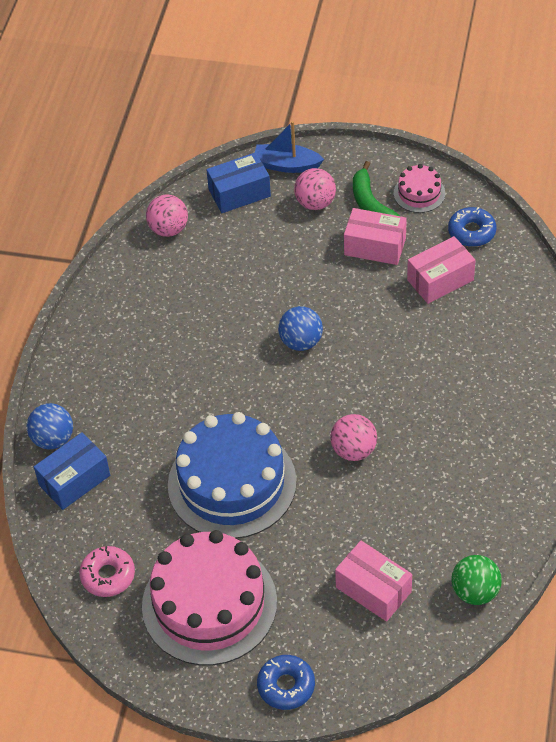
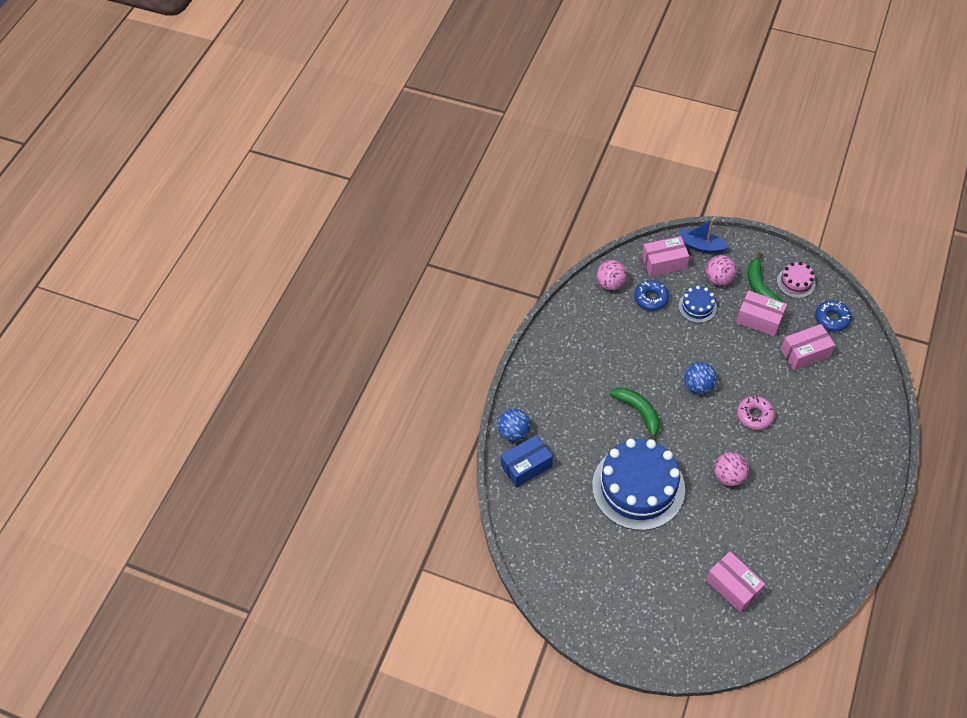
camera: 10 degrees right, 5 degrees up
pink donut [79,546,135,597] -> pink donut moved to [737,396,775,430]
pink cake [142,530,277,665] -> none
blue box [206,152,271,213] -> pink box [642,236,689,277]
blue donut [257,655,315,710] -> blue donut moved to [634,280,669,311]
green ball [451,555,502,605] -> none
none -> green banana [610,388,660,442]
none -> blue cake [679,286,717,323]

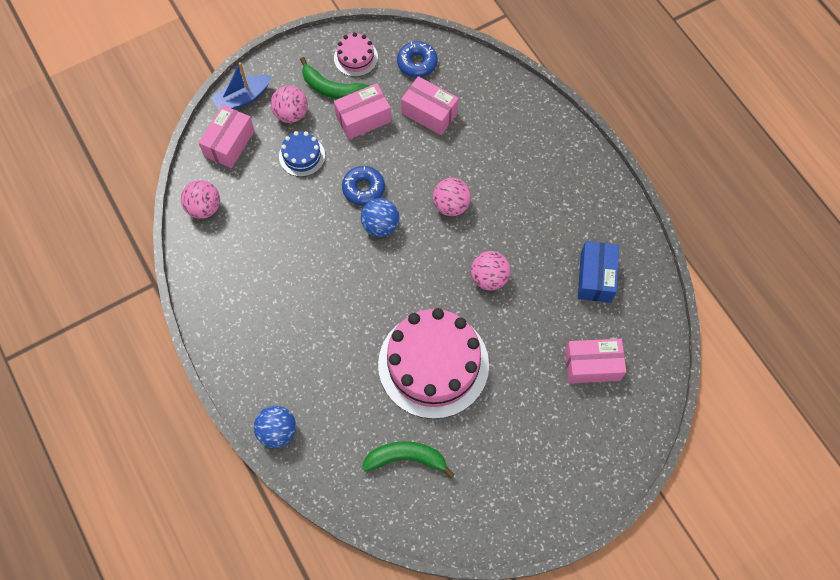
camera: 55 degrees left, 10 degrees up
blue box [501,435,553,488] -> blue box moved to [578,241,619,303]
blue cake [592,439,685,530] -> pink cake [378,308,489,419]
green banana [610,388,660,442] -> green banana moved to [362,441,455,479]
blue donut [634,280,669,311] -> blue donut moved to [342,166,385,206]
pink donut [737,396,775,430] -> pink ball [433,178,471,216]
pink box [781,324,835,370] -> pink box turned 75 degrees counterclockwise [401,76,459,135]

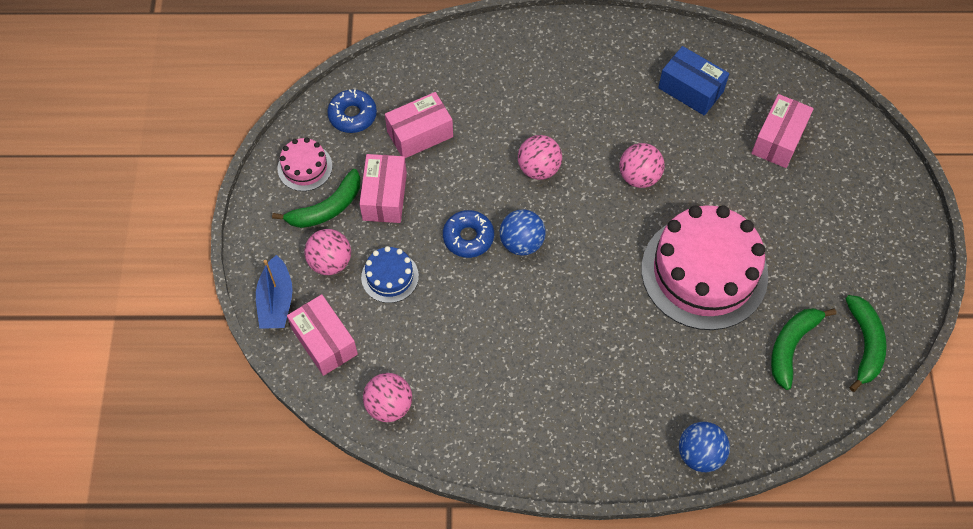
camera: 60 degrees left, 5 degrees down
none -> green banana [845,295,887,392]

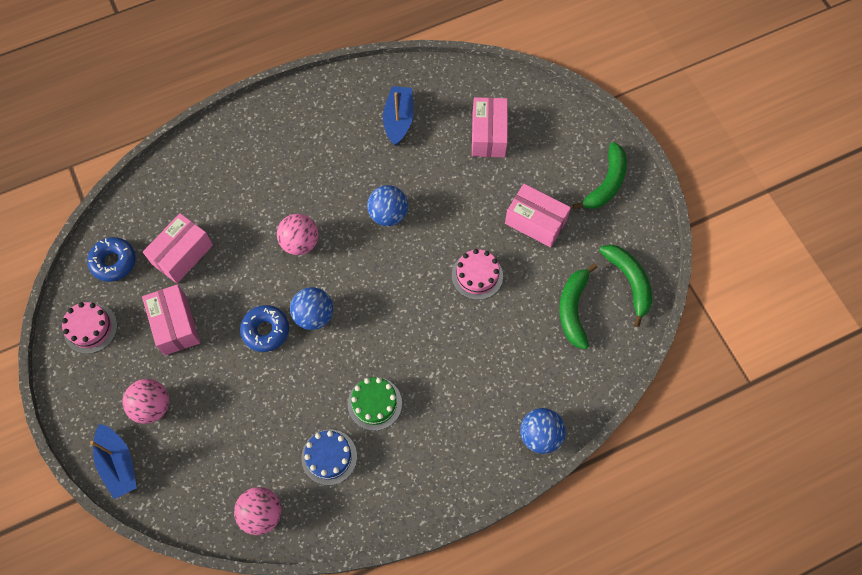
camera: 25 degrees left, 5 degrees up
green banana [272,169,361,228] -> green banana moved to [572,142,627,209]
pink box [287,294,358,376] -> pink box moved to [505,184,571,247]
blue cake [361,246,419,303] -> blue cake moved to [301,430,357,485]
pink ball [620,143,664,188] -> blue ball [367,185,408,226]
pink cake [642,205,768,330] -> pink cake [452,249,503,300], size x0.45
blue box [658,46,729,116] -> blue boat [383,86,414,146]
none -> green cake [348,377,402,431]

